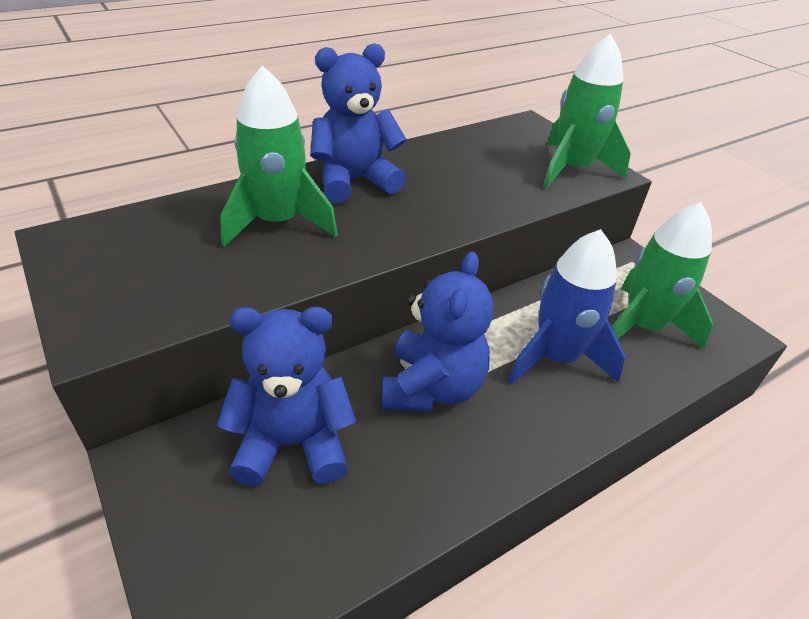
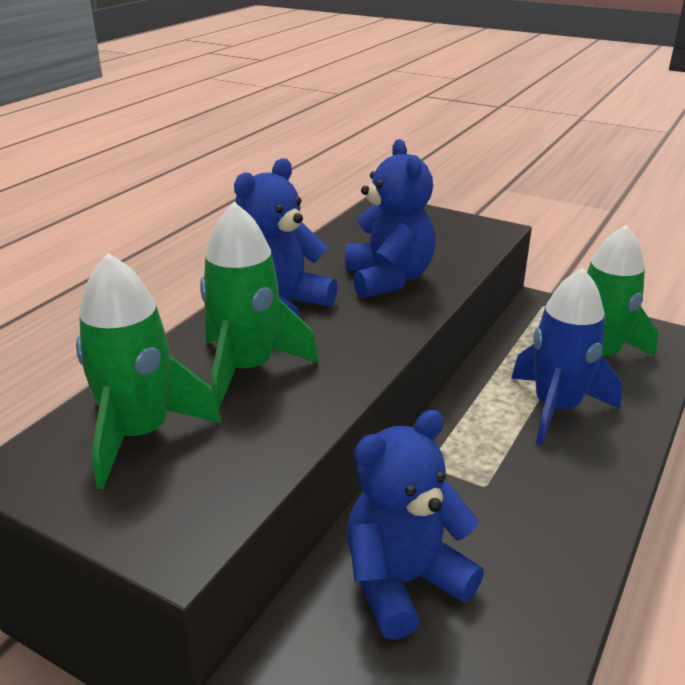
camera: 25 degrees left, 10 degrees down
blue teddy bear [382,252,493,412] -> blue teddy bear moved to [345,139,436,298]
green rocket [543,34,631,189] -> green rocket moved to [76,253,222,489]

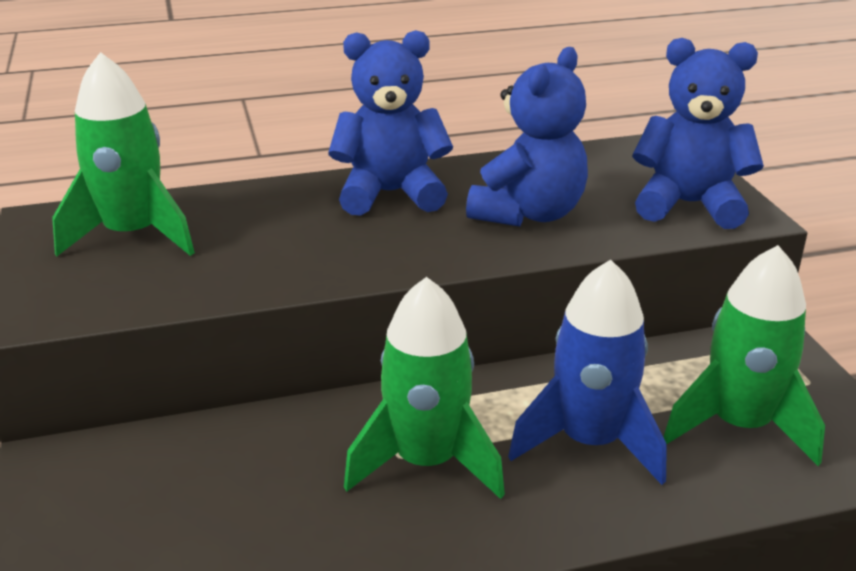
camera: 45 degrees right, 0 degrees up
green rocket [200,202,319,410] -> green rocket moved to [344,277,505,499]
blue teddy bear [347,410,484,640] -> blue teddy bear moved to [632,38,764,229]

